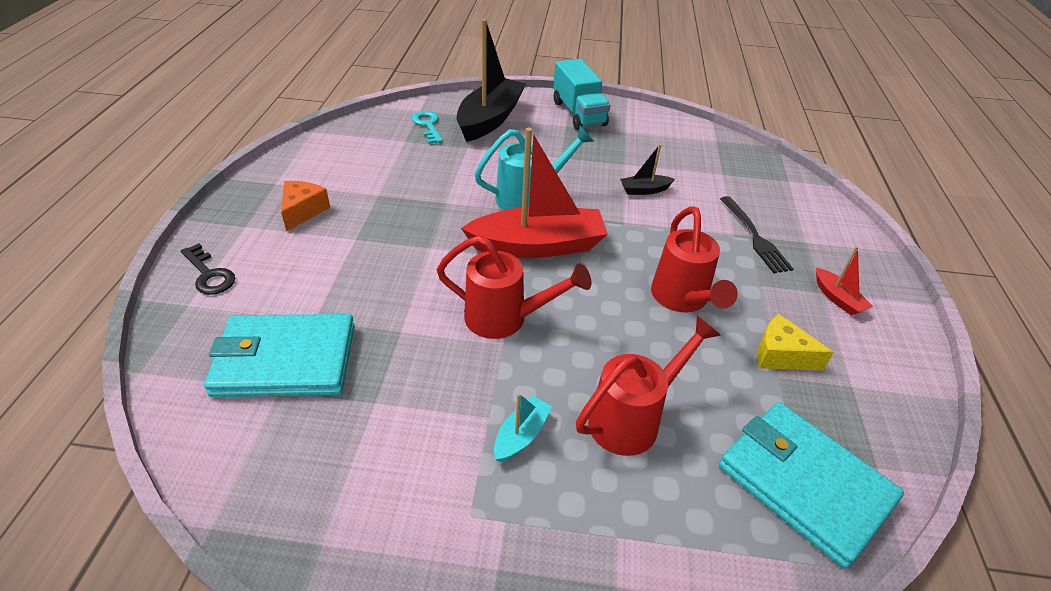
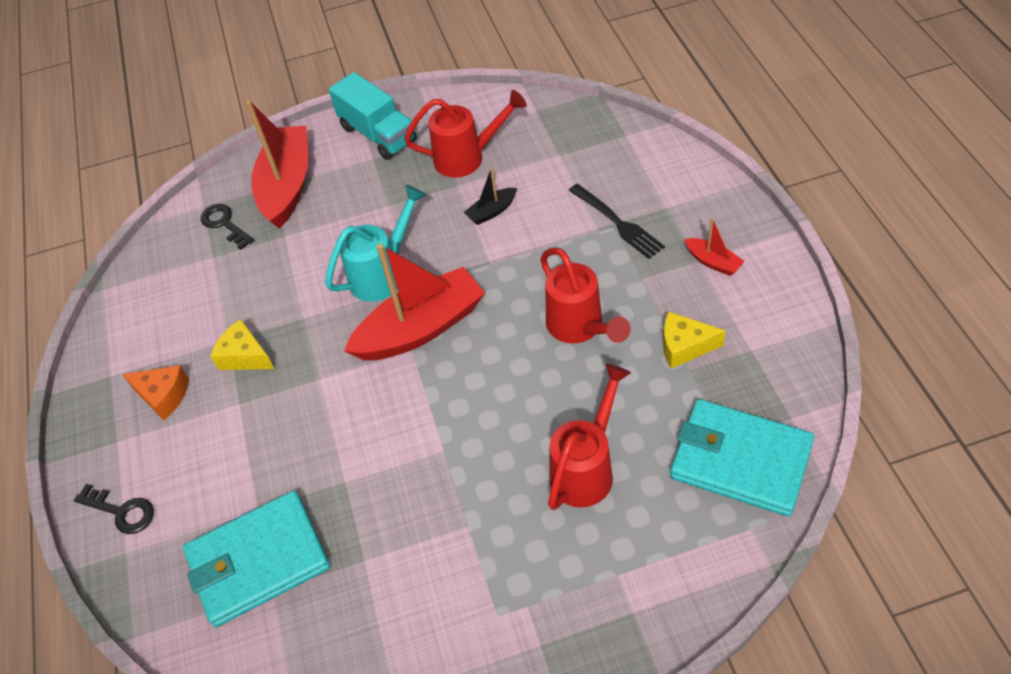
camera: 15 degrees left, 10 degrees up
orange cheese [281,181,330,232] -> orange cheese turned 120 degrees clockwise [122,365,189,420]
turquoise key [412,111,443,144] -> black key [201,204,254,250]
red watering can [437,235,592,339] -> red watering can moved to [404,90,527,178]
black boat [457,19,526,142] -> red boat [246,100,308,228]
turquoise boat [494,393,552,462] -> none
none -> yellow cheese [210,319,274,370]

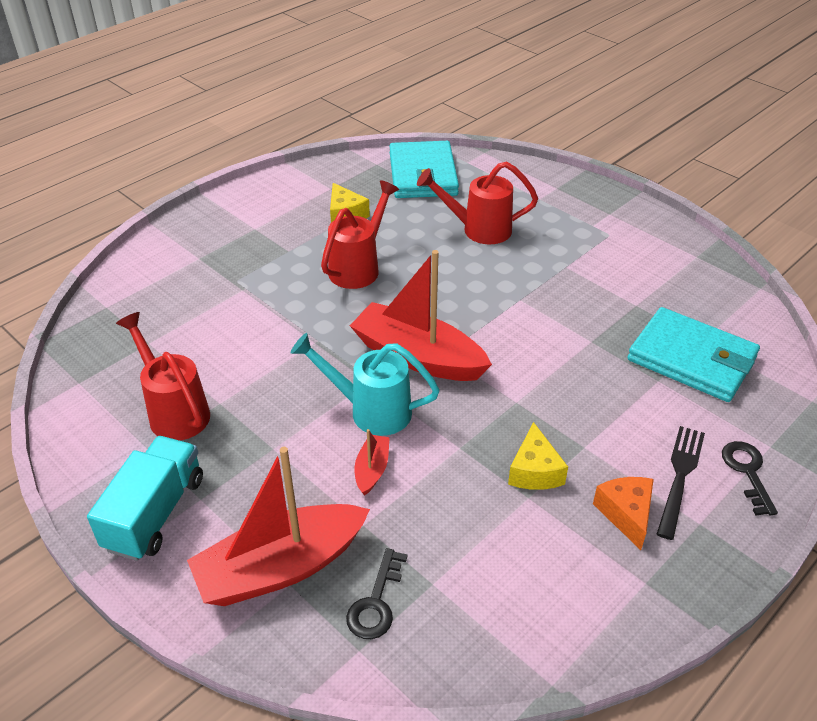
camera: 125 degrees left, 10 degrees down
black boat [464,167,517,225] -> none
black fork [569,184,665,259] -> black fork moved to [657,426,705,540]
red boat [685,218,745,276] -> red boat moved to [354,429,390,496]

